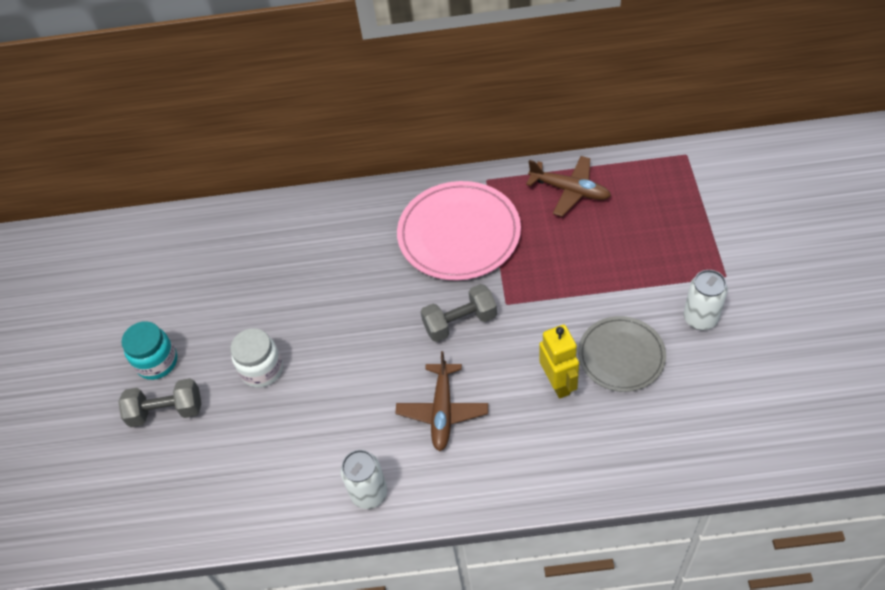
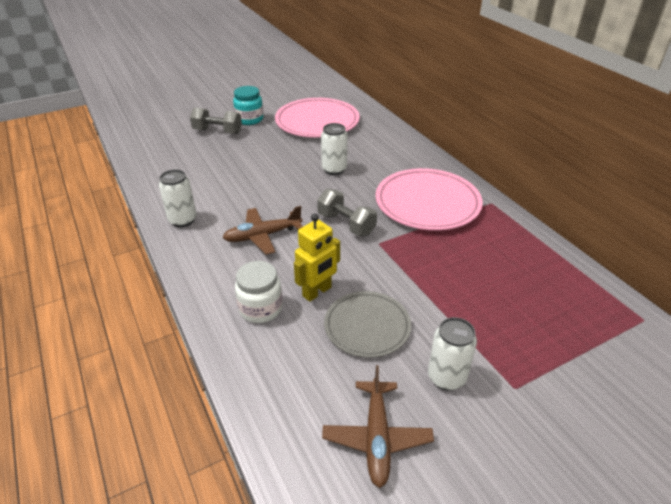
camera: 60 degrees right, 15 degrees down
grey dumbbell [118,378,201,427] -> grey dumbbell turned 45 degrees counterclockwise [190,107,242,134]
white jar [230,328,283,388] -> white jar moved to [235,261,283,323]
brown plane [526,156,611,217] -> brown plane moved to [322,365,434,488]
none -> pink plate [275,98,360,138]
none -> white can [321,123,347,175]

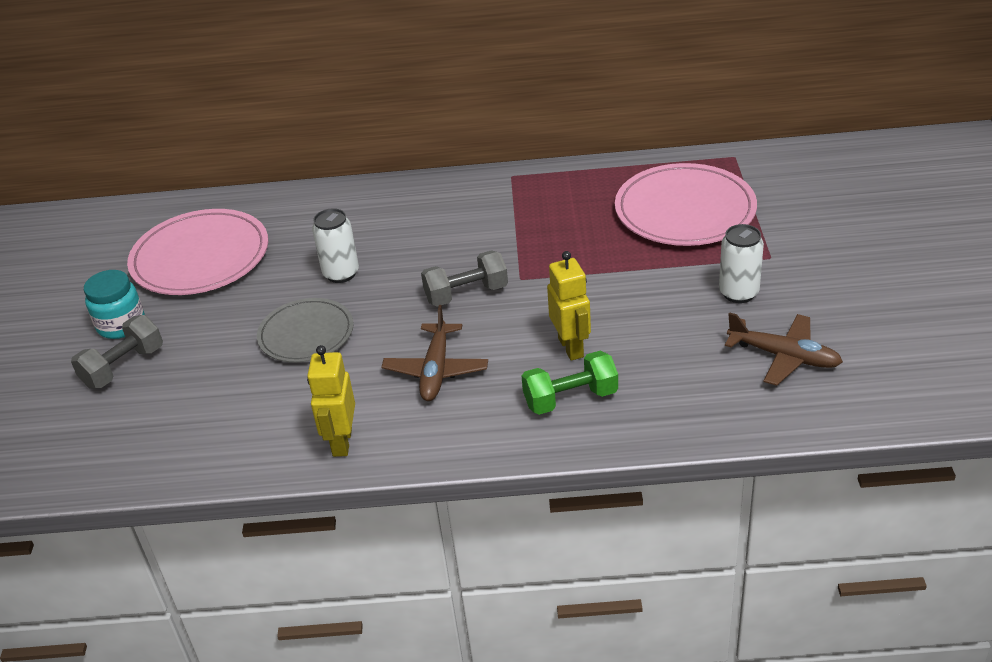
camera: 60 degrees left, 0 degrees up
white can [159,169,196,227] -> yellow robot [307,345,355,457]
white jar [235,261,283,323] -> green dumbbell [522,351,618,415]
grey plate [324,291,411,358] -> grey plate moved to [257,298,354,362]
pink plate [376,168,483,231] -> pink plate moved to [615,163,757,246]

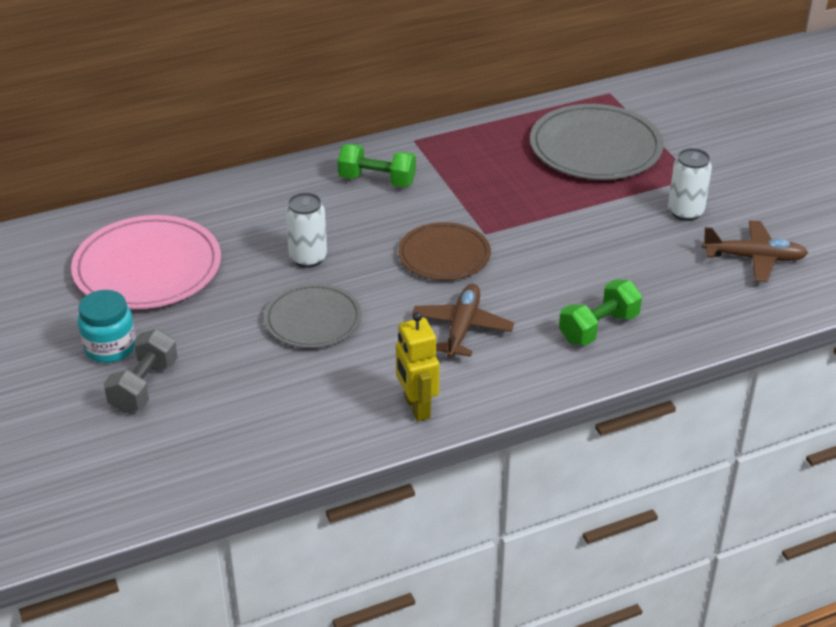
camera: 25 degrees left, 0 degrees up
brown plane [382,305,488,401] -> brown plane turned 150 degrees counterclockwise [412,284,514,358]
grey dumbbell [421,250,508,306] -> brown plate [398,222,491,281]
yellow robot [547,251,591,361] -> none
pink plate [615,163,757,246] -> grey plate [530,104,664,180]
none -> green dumbbell [338,144,416,187]

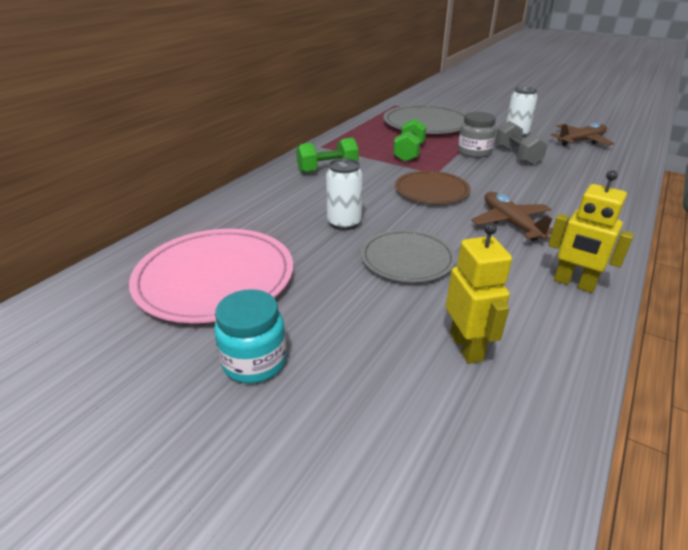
camera: 35 degrees left, 5 degrees down
grey dumbbell [104,329,178,413] -> grey dumbbell moved to [495,121,548,165]
green dumbbell [559,279,642,345] -> green dumbbell moved to [393,118,427,162]
none -> yellow robot [446,223,512,364]
none -> grey jar [458,112,496,158]

